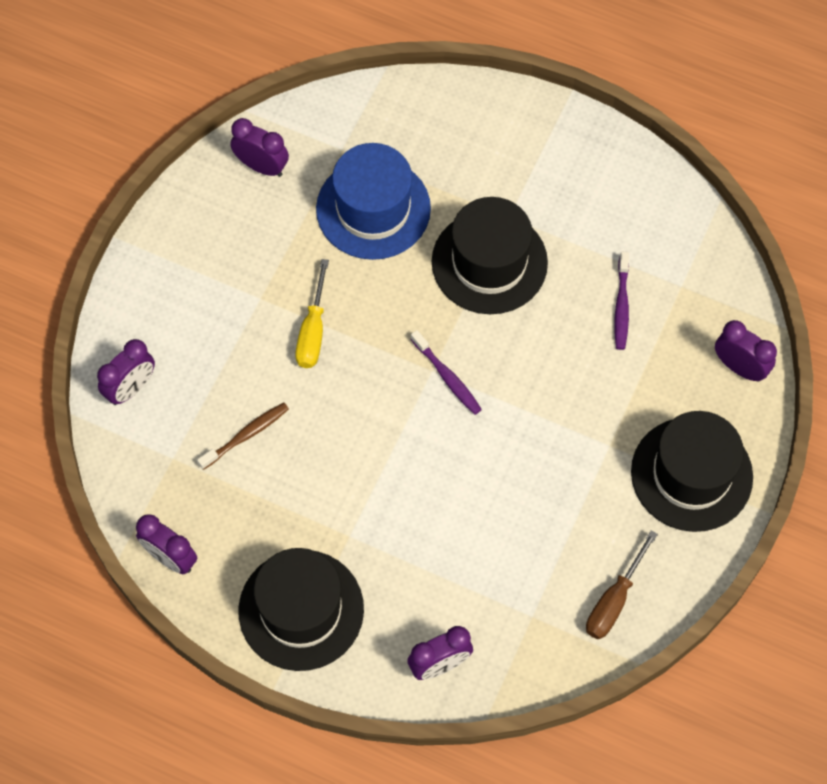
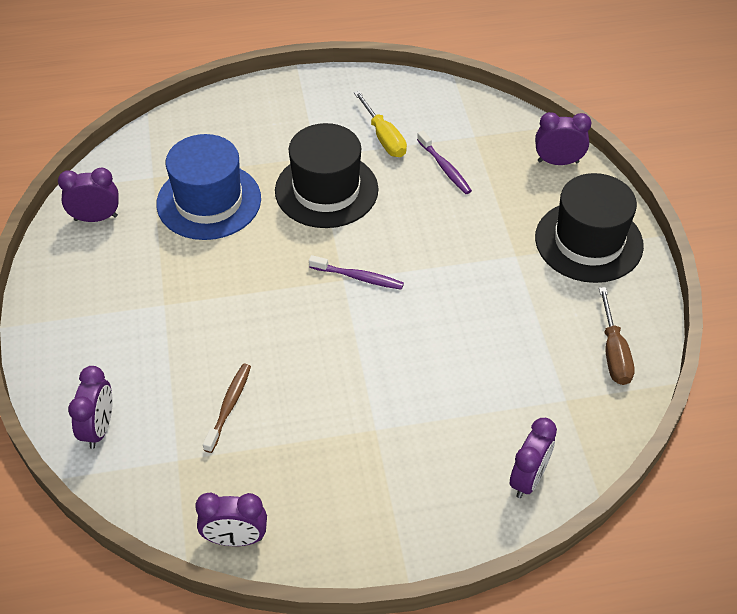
camera: 35 degrees left, 15 degrees down
black hat [238,548,364,671] -> none
yellow screwdriver [295,259,329,368] -> yellow screwdriver moved to [354,91,407,157]

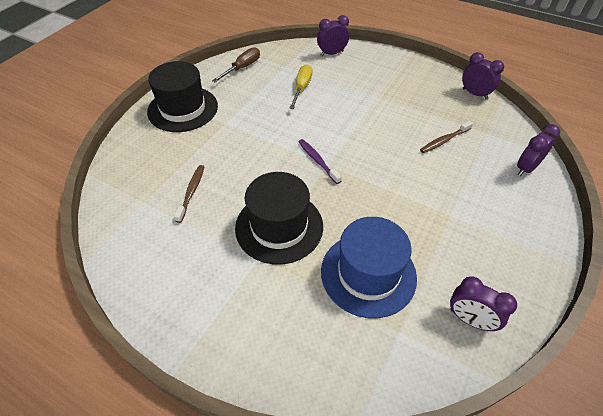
camera: 140 degrees left, 0 degrees up
yellow screwdriver [354,91,407,157] -> yellow screwdriver moved to [289,65,312,109]
purple toothbrush [417,131,472,194] -> brown toothbrush [174,165,204,223]
purple clock [535,112,591,165] -> none

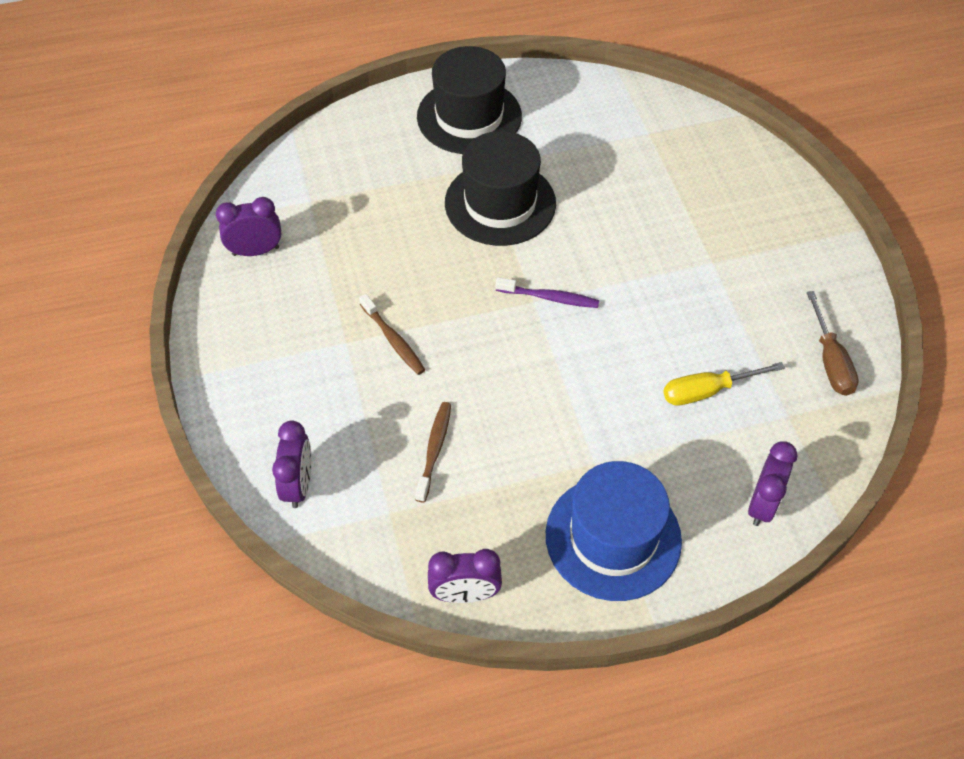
camera: 135 degrees right, 5 degrees up
black hat [147,61,218,132] -> black hat moved to [417,46,522,154]
brown toothbrush [174,165,204,223] -> brown toothbrush moved to [359,294,425,375]
yellow screwdriver [289,65,312,109] -> yellow screwdriver turned 105 degrees clockwise [663,362,785,406]
blue hat [321,217,417,318] -> blue hat moved to [546,461,682,601]

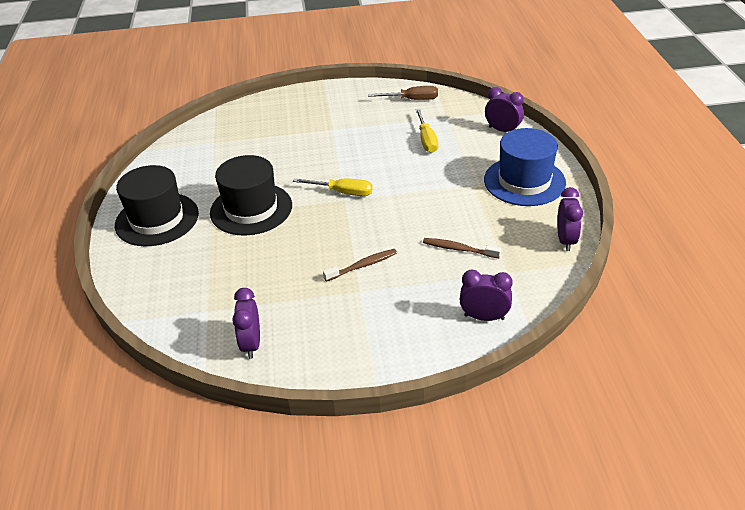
camera: 80 degrees left, 15 degrees down
purple toothbrush [496,277,599,308] -> yellow screwdriver [293,178,373,196]

